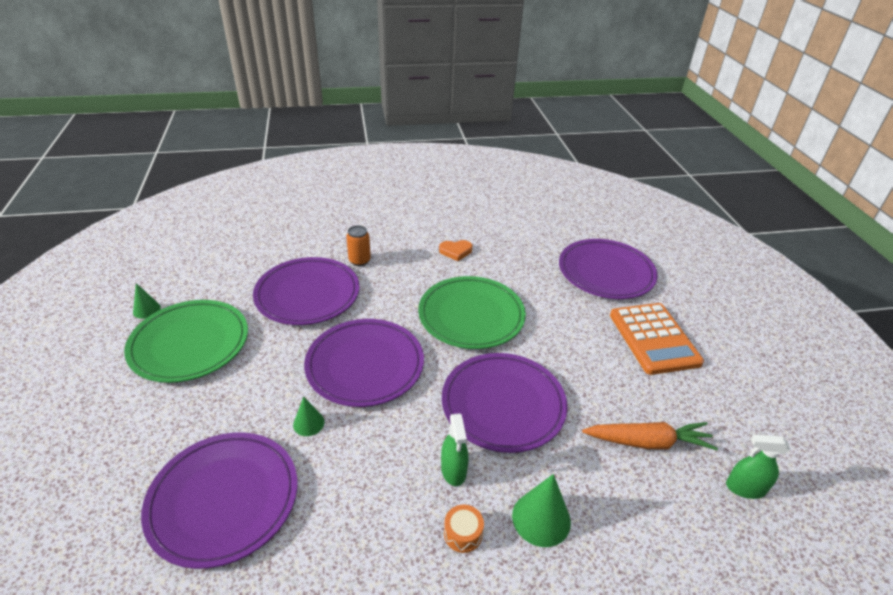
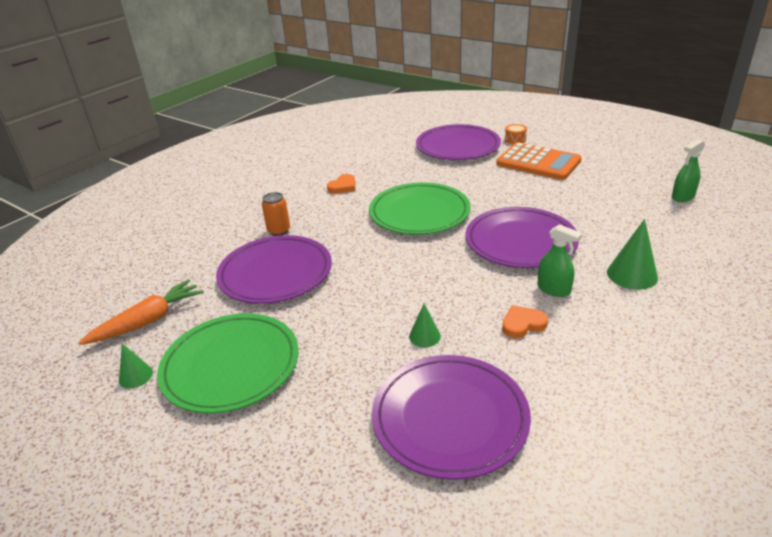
camera: 40 degrees left, 5 degrees down
purple plate [304,319,424,407] -> none
orange drum [444,505,484,553] -> orange drum moved to [505,124,527,144]
orange carrot [582,422,718,450] -> orange carrot moved to [79,279,204,345]
none -> orange heart [502,305,548,338]

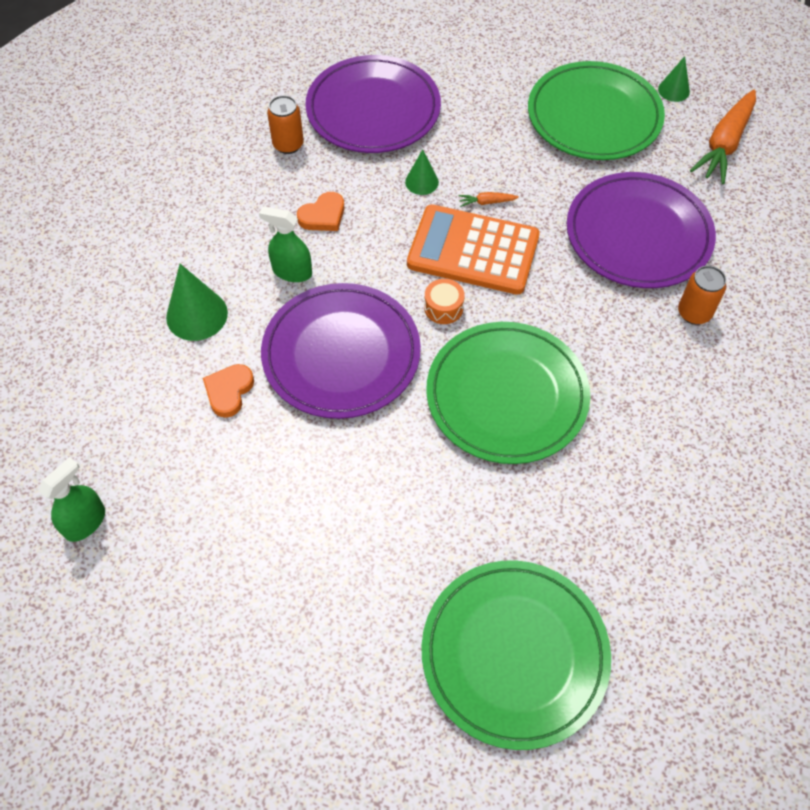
camera: 160 degrees right, 25 degrees up
orange heart [327,174,355,194] -> orange heart moved to [203,364,254,418]
purple plate [416,124,501,160] -> green plate [421,560,611,750]
orange calculator [496,142,581,180] -> orange calculator moved to [407,204,540,295]
orange drum [505,124,527,144] -> orange drum moved to [424,279,465,324]
none -> orange can [267,95,304,154]
none -> orange carrot [458,192,519,207]

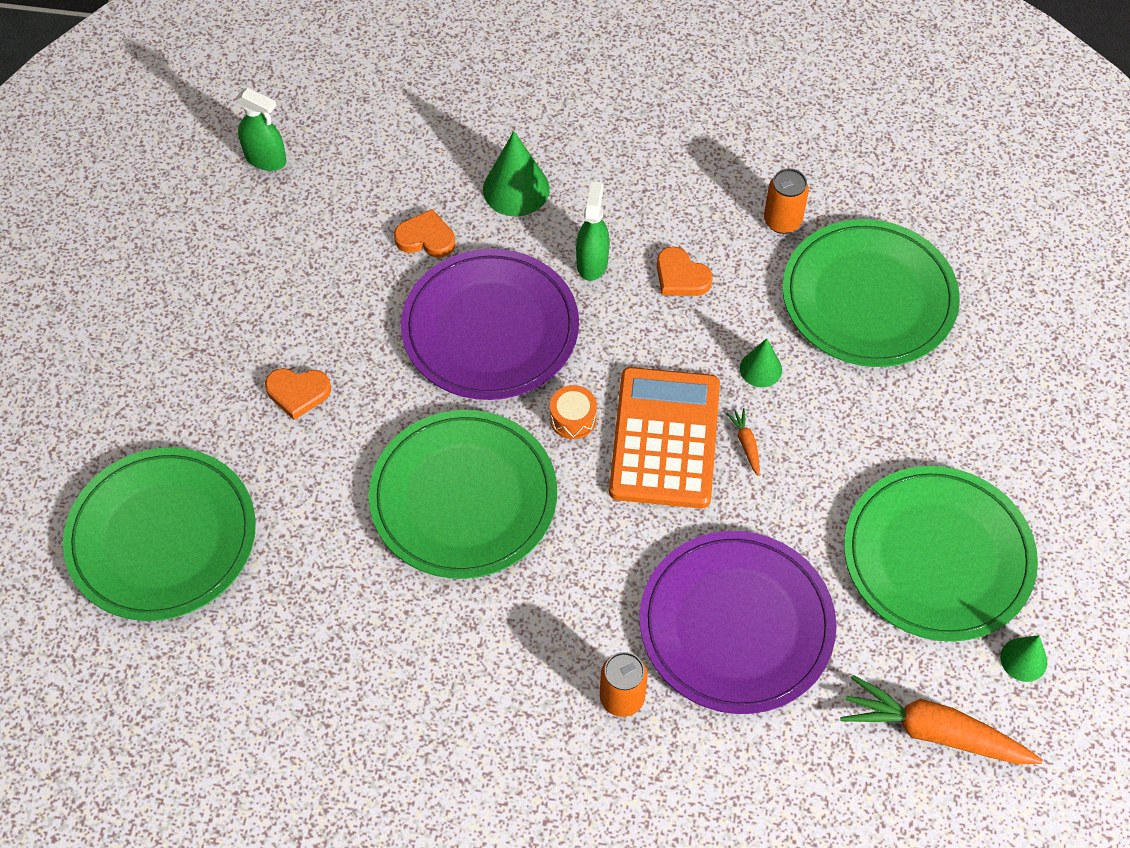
camera: 80 degrees right, 0 degrees up
purple plate [305,55,441,153] -> green plate [782,219,960,367]
none -> orange heart [265,368,331,420]

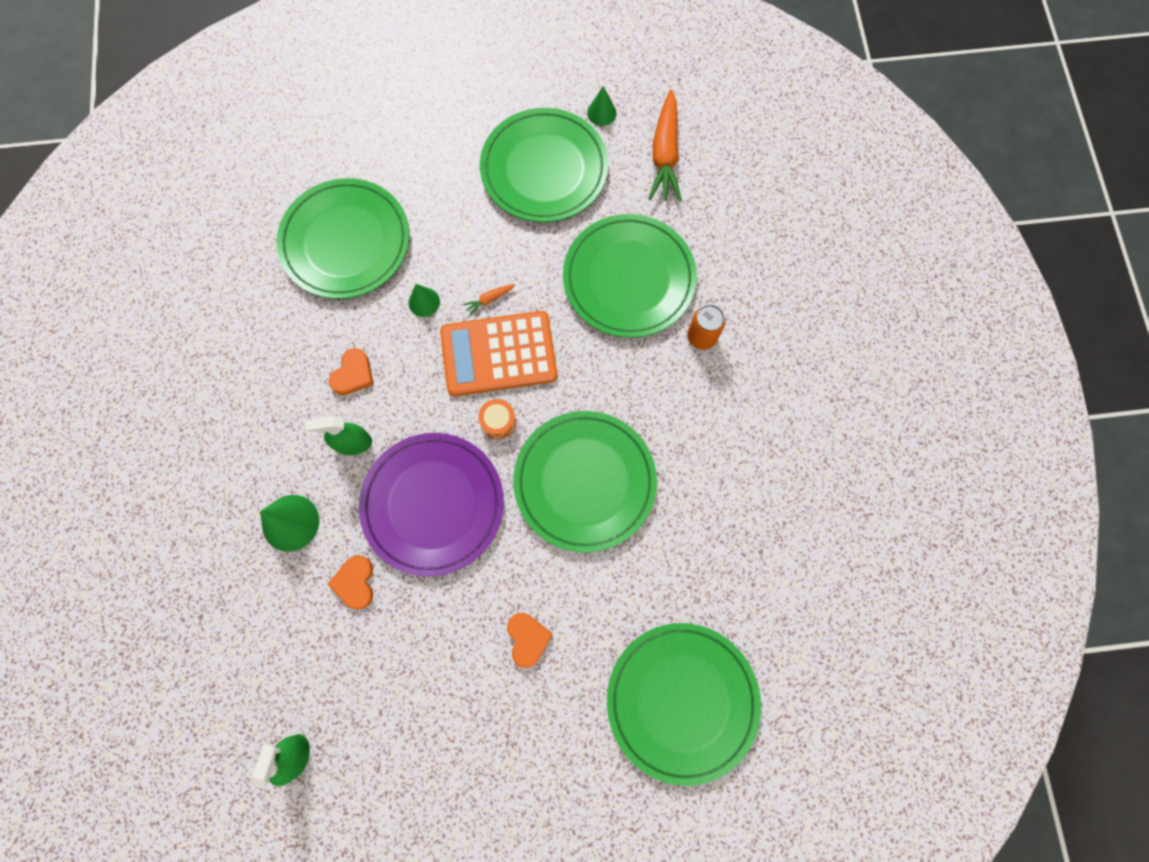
camera: 105 degrees left, 15 degrees up
purple plate [640,531,837,714] -> green plate [563,214,697,338]
orange can [764,168,809,234] -> none

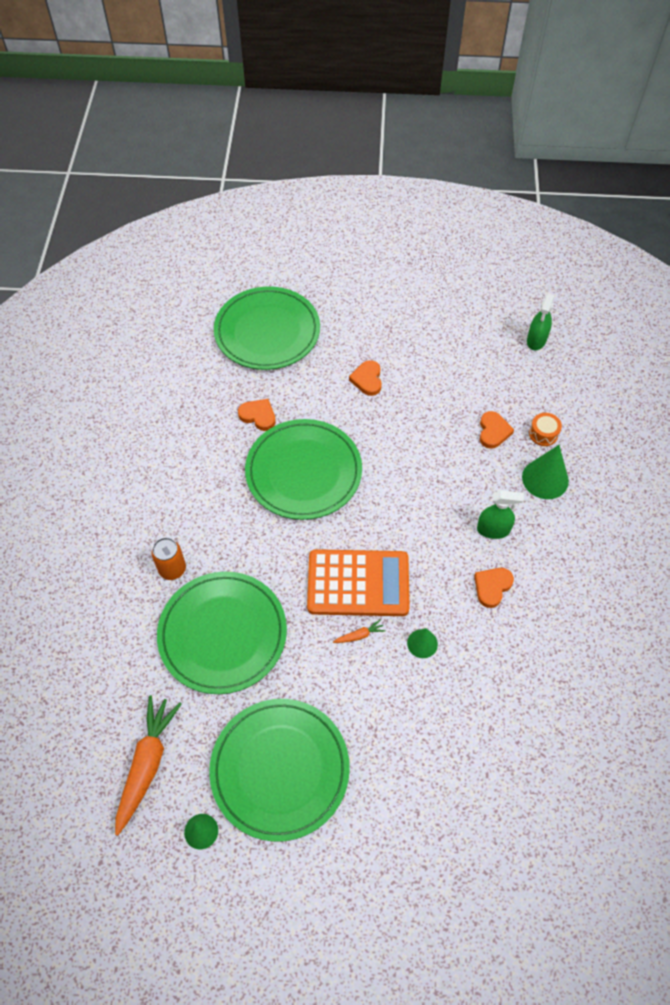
camera: 170 degrees left, 15 degrees down
green plate [277,178,410,299] -> none
purple plate [359,433,504,576] -> none
orange drum [478,399,516,439] -> orange drum moved to [529,413,562,446]
none -> orange heart [238,399,276,431]

